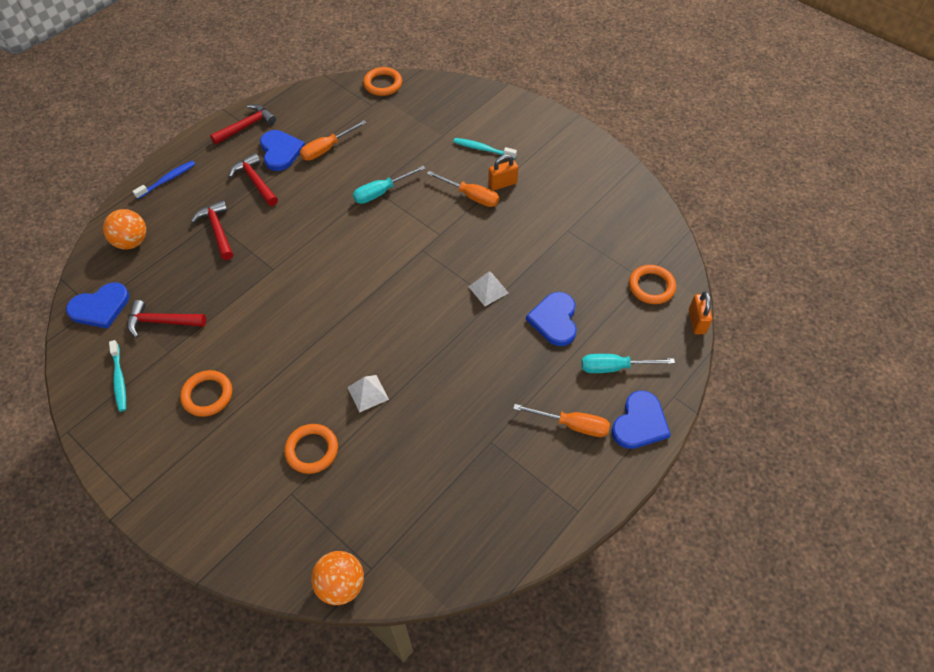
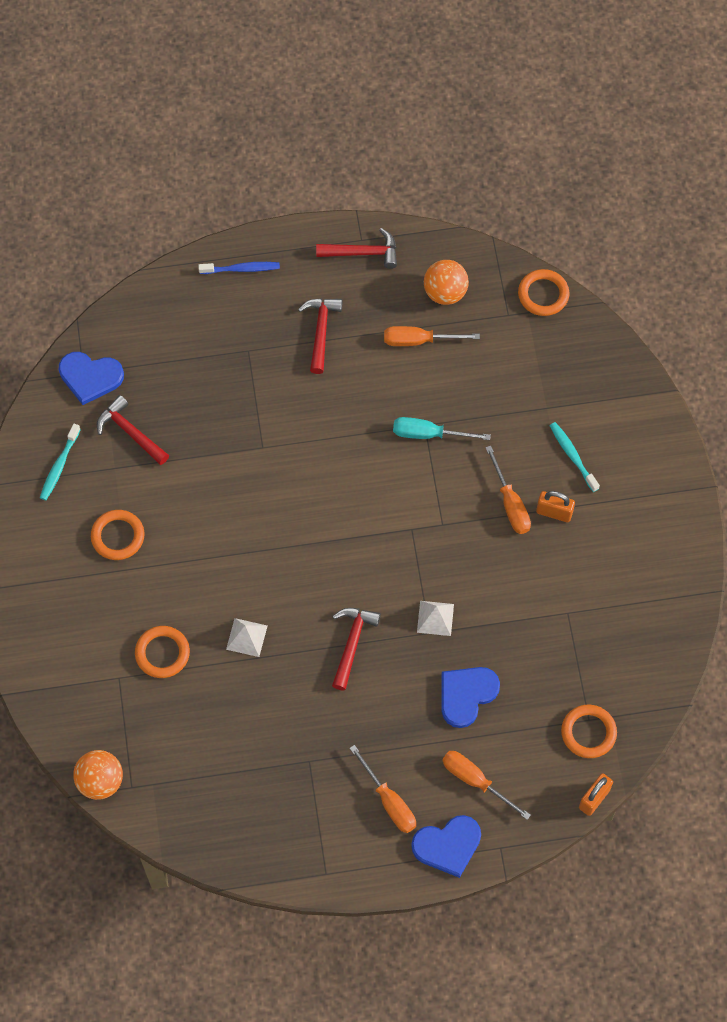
camera: 40 degrees right, 10 degrees up
orange ball [103,209,146,249] -> orange ball moved to [424,260,469,305]
red hammer [191,200,233,260] -> red hammer moved to [332,608,381,691]
blue heart [260,130,305,171] -> none
turquoise screwdriver [581,354,675,373] -> orange screwdriver [442,751,531,820]

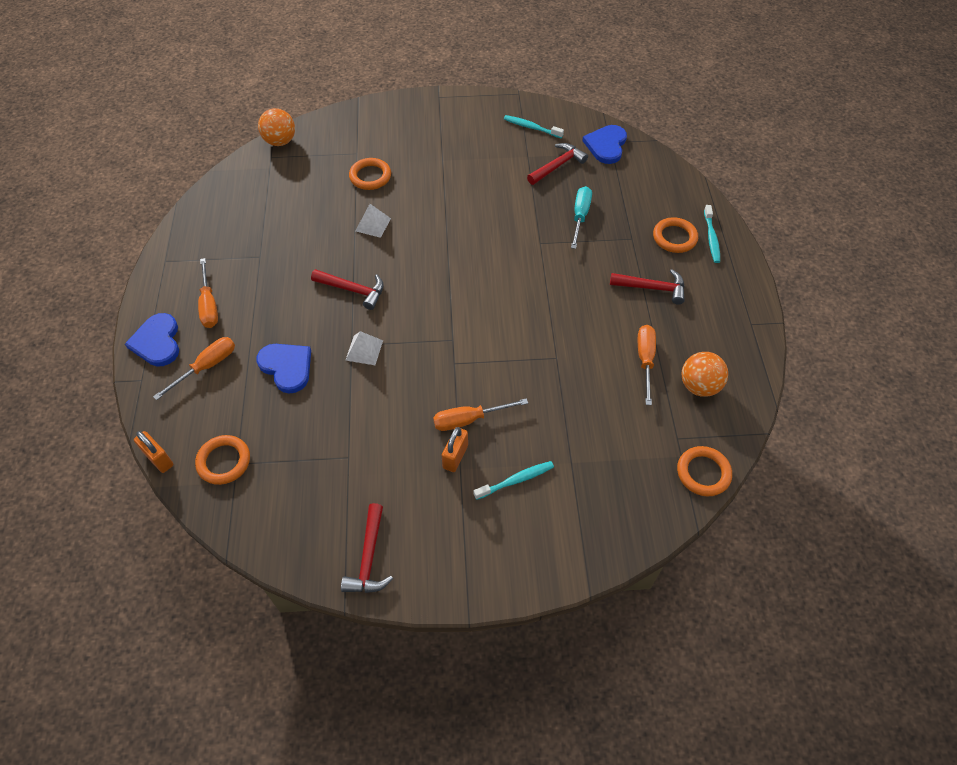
camera: 95 degrees right, 10 degrees down
orange ring [91,510,144,560] -> orange ring moved to [653,217,698,253]
blue toothbrush [198,262,280,274] -> turquoise toothbrush [704,205,720,263]
red hammer [316,228,397,269] -> red hammer moved to [341,503,393,593]
orange screwdriver [350,745,416,833] -> orange screwdriver turned 75 degrees counterclockwise [198,258,218,328]
turquoise screwdriver [393,417,491,440] -> turquoise screwdriver moved to [571,186,592,249]

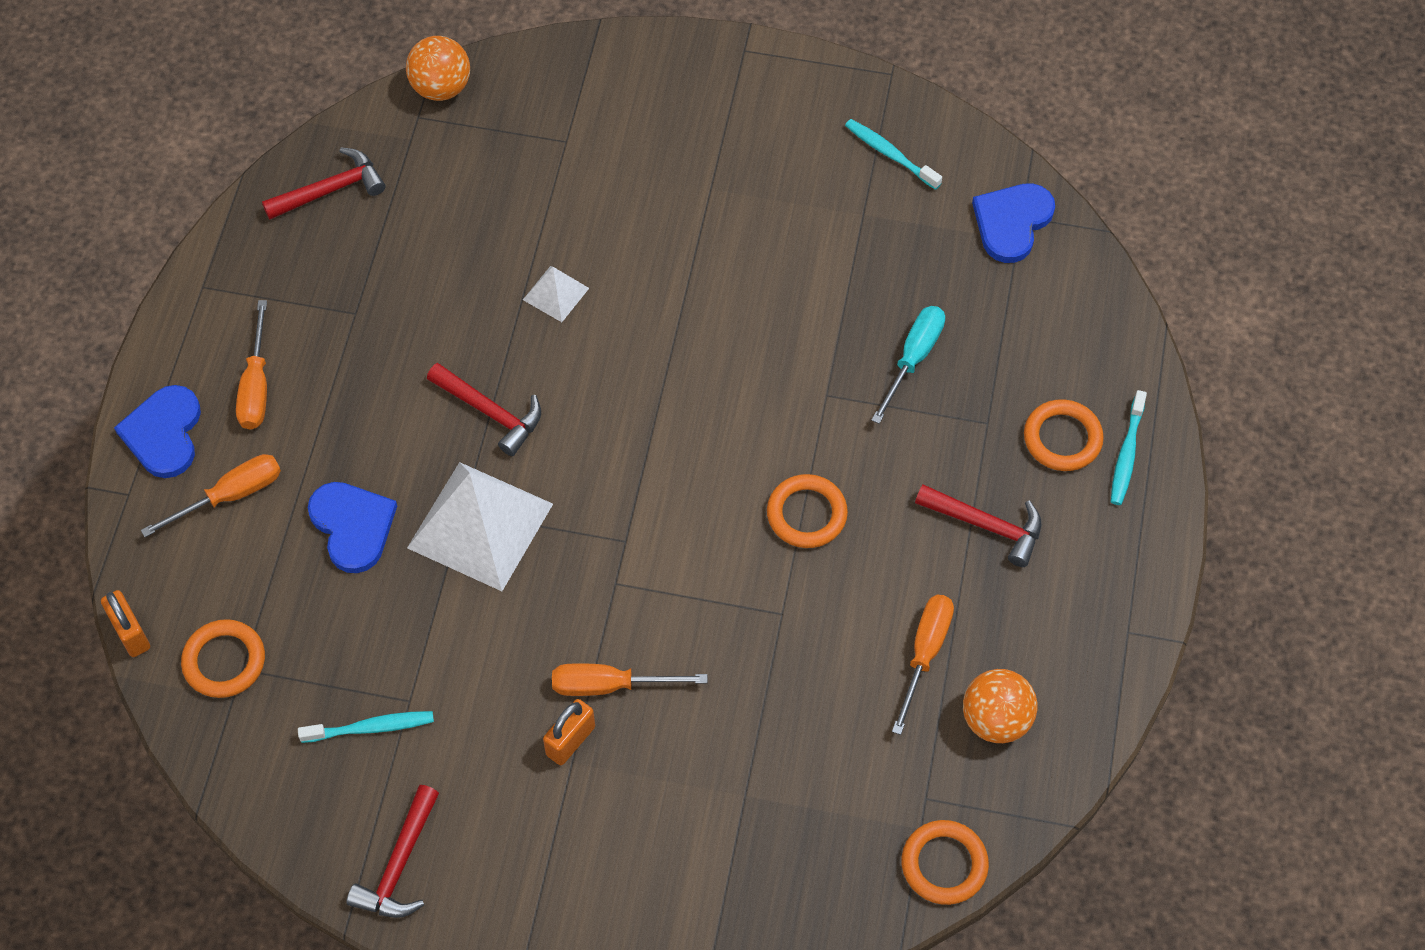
camera: 15 degrees right, 5 degrees up
white pyramid [345,331,383,365] -> white pyramid [407,462,553,591], size x2.13
orange ring [349,158,391,190] -> orange ring moved to [767,474,848,548]
turquoise toothbrush [473,461,554,500] -> turquoise toothbrush moved to [298,711,434,743]
red hammer [527,143,588,185] -> red hammer moved to [262,147,385,220]

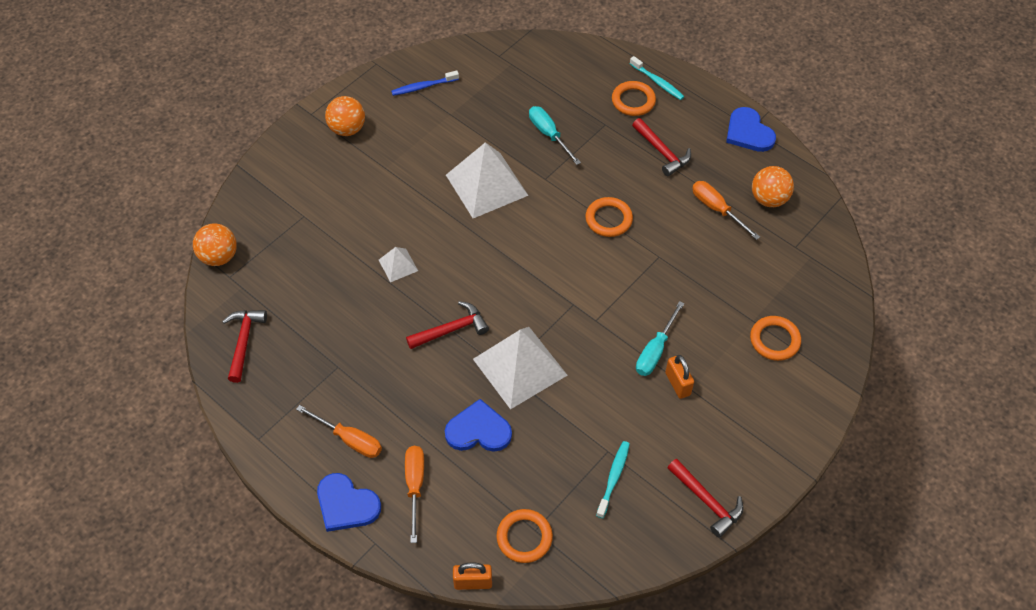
camera: 60 degrees left, 5 degrees down
orange screwdriver [552,663,707,696] -> turquoise screwdriver [636,301,684,376]
turquoise toothbrush [845,119,942,190] -> blue toothbrush [391,71,459,96]
orange ring [901,820,989,905] -> orange ring moved to [750,316,801,361]
red hammer [915,485,1041,567] -> red hammer turned 90 degrees clockwise [632,118,691,176]
blue heart [972,183,1055,263] -> blue heart moved to [726,107,776,152]
none -> orange ball [325,96,365,136]
none -> white pyramid [446,142,529,218]

